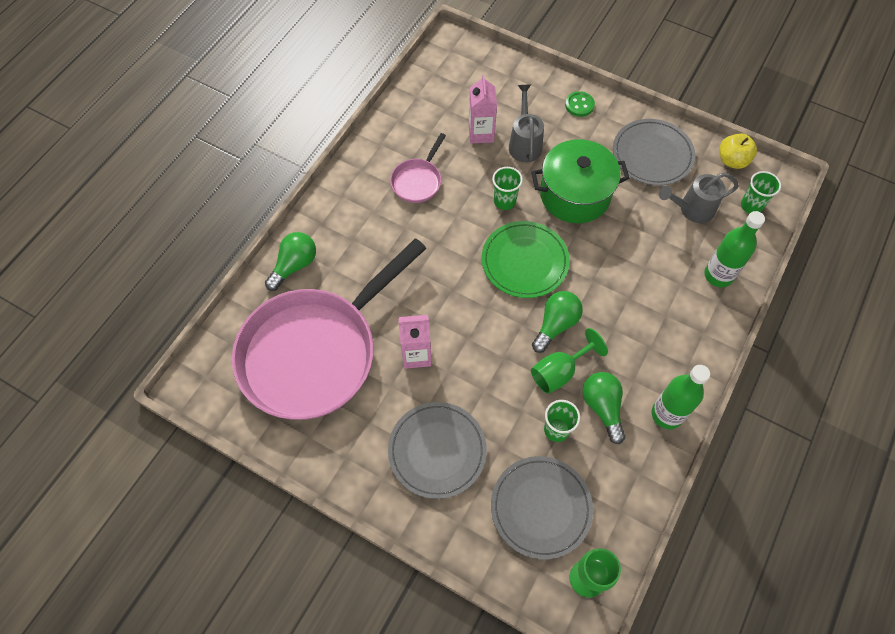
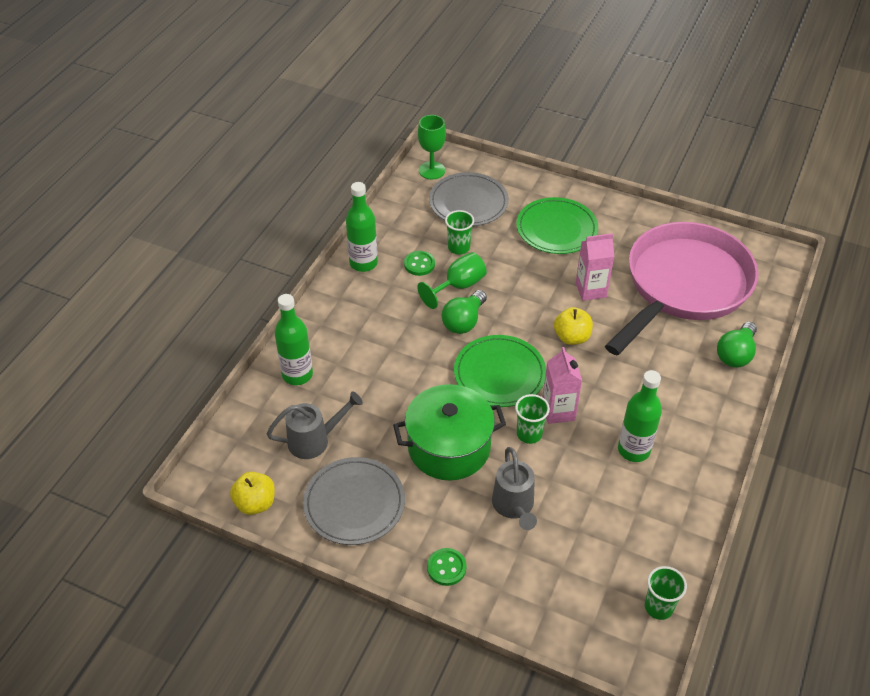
camera: 175 degrees right, 15 degrees down
grey plate [388,402,487,499] -> green plate [516,197,598,254]
pink pan [390,133,446,203] -> green bottle [618,370,662,462]
pink carton [469,75,497,144] -> pink carton moved to [543,347,582,424]
green light bulb [582,372,625,444] -> green button [404,251,435,276]
green cup [741,171,781,214] -> green cup moved to [645,566,687,620]
none -> yellow apple [554,307,593,345]

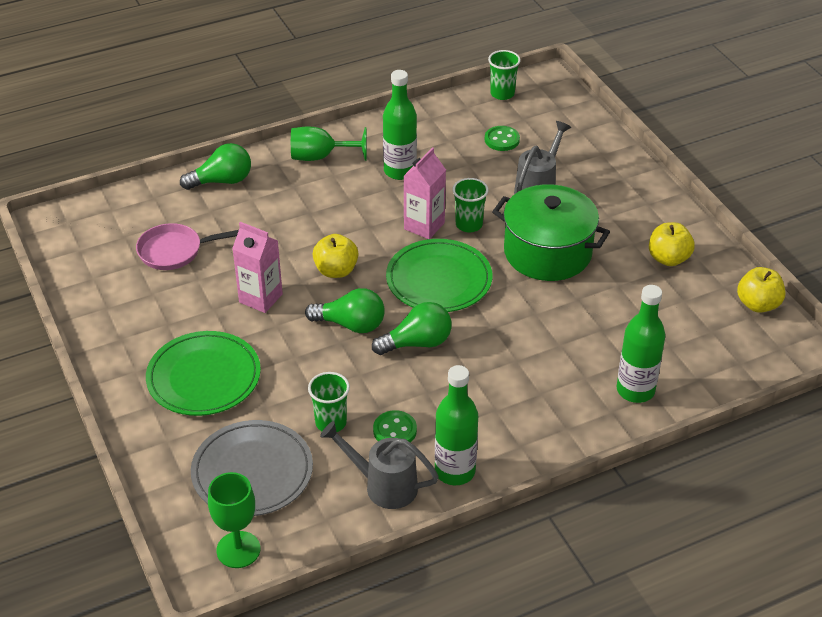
camera: 140 degrees left, 5 degrees down
grey watering can [267,391,363,459] -> grey watering can moved to [320,421,439,509]
grey plate [303,457,405,545] -> yellow apple [649,222,695,266]
green goblet [417,252,487,309] -> green goblet moved to [291,127,367,161]
green button [427,548,466,586] -> green button moved to [485,126,520,151]
pink pan [605,222,758,356] -> pink pan [136,223,239,270], size x0.41
none -> green light bulb [305,288,385,333]

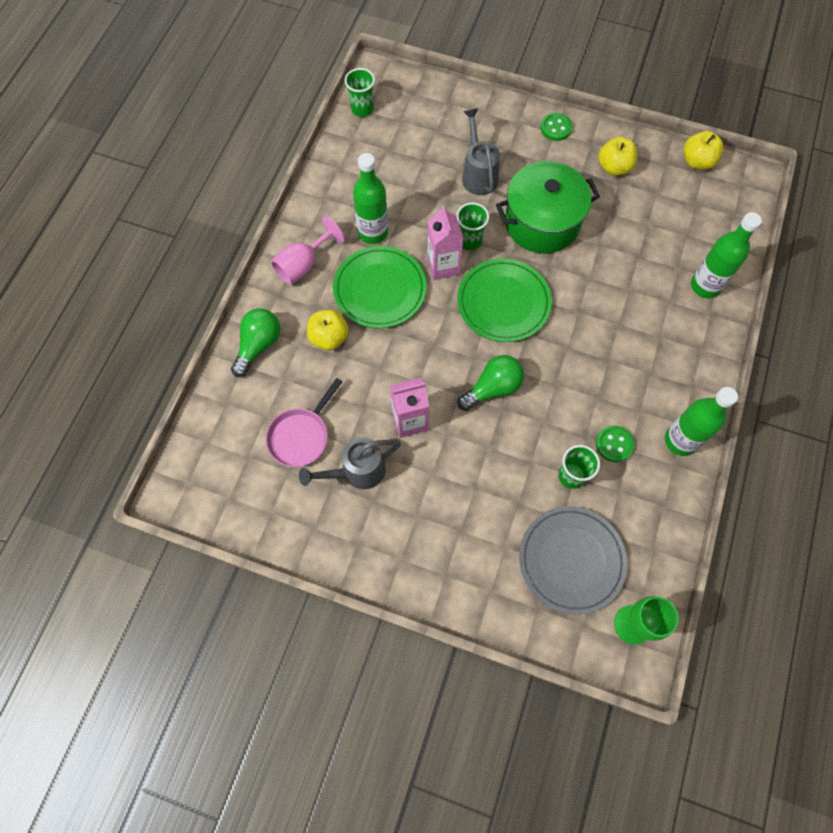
camera: 45 degrees left, 25 degrees up
green plate [146,331,261,416] -> green plate moved to [333,246,426,328]
green goblet [291,127,367,161] -> pink goblet [271,216,345,285]
yellow apple [313,234,358,278] -> yellow apple moved to [307,309,349,351]
grey watering can [320,421,439,509] -> grey watering can moved to [299,437,401,489]
green light bulb [372,302,452,355] -> none
green button [485,126,520,151] -> green button moved to [540,113,573,141]

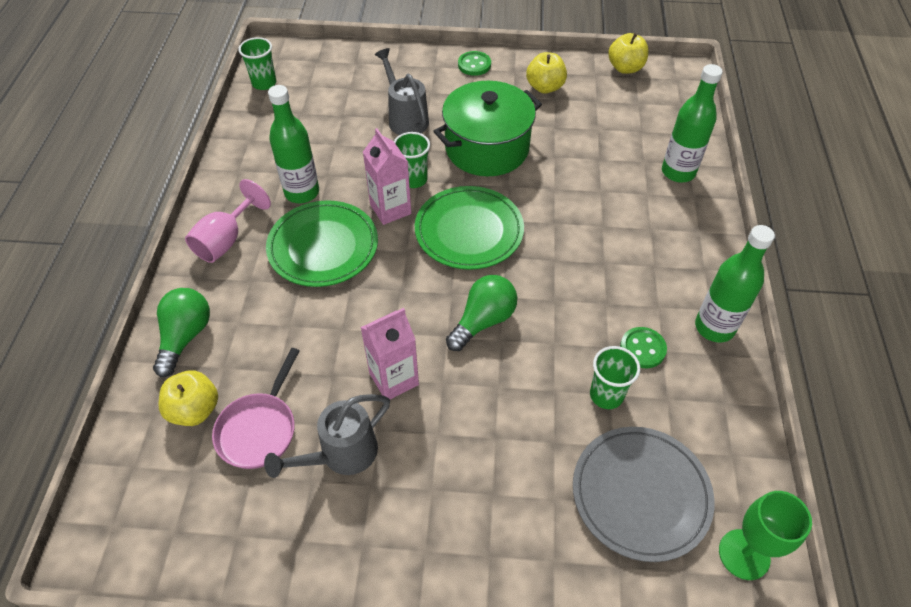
camera: 15 degrees left, 15 degrees down
yellow apple [307,309,349,351] -> yellow apple moved to [158,370,218,426]

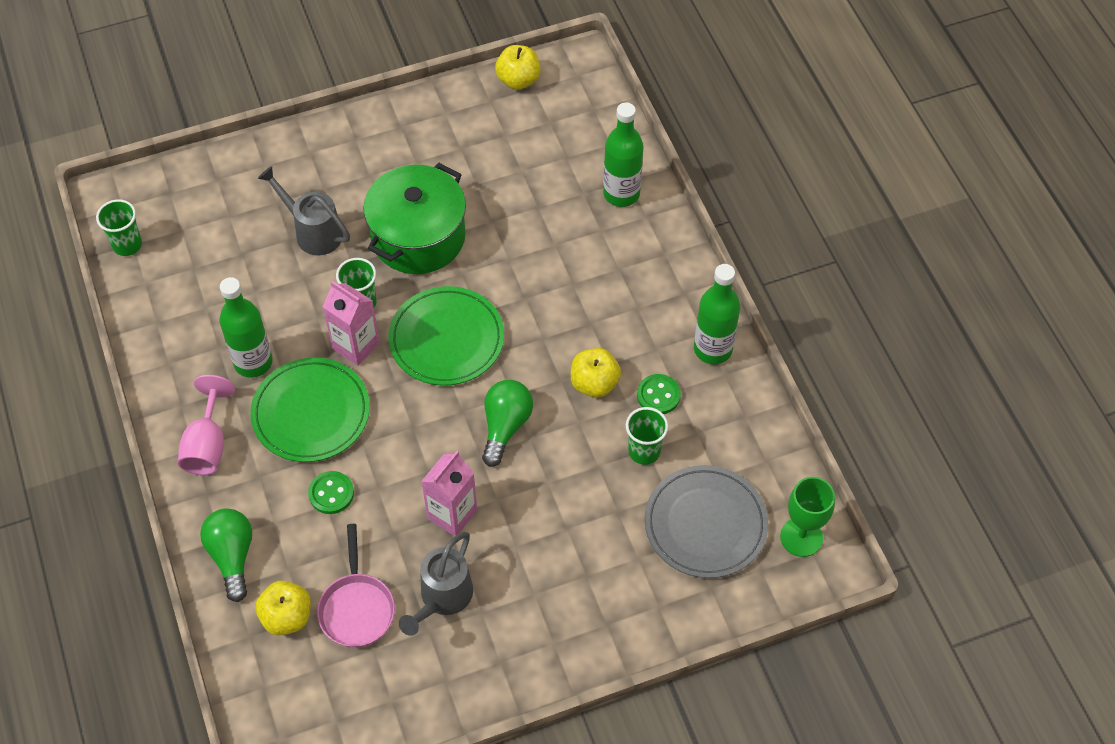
camera: 25 degrees left, 5 degrees up
green button [458,51,491,76] -> green button moved to [308,471,354,514]
yellow apple [526,52,567,94] -> yellow apple moved to [570,348,621,397]

